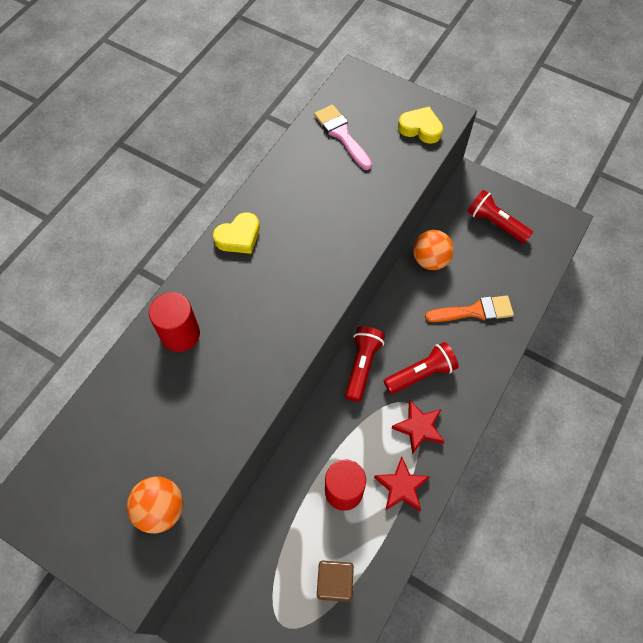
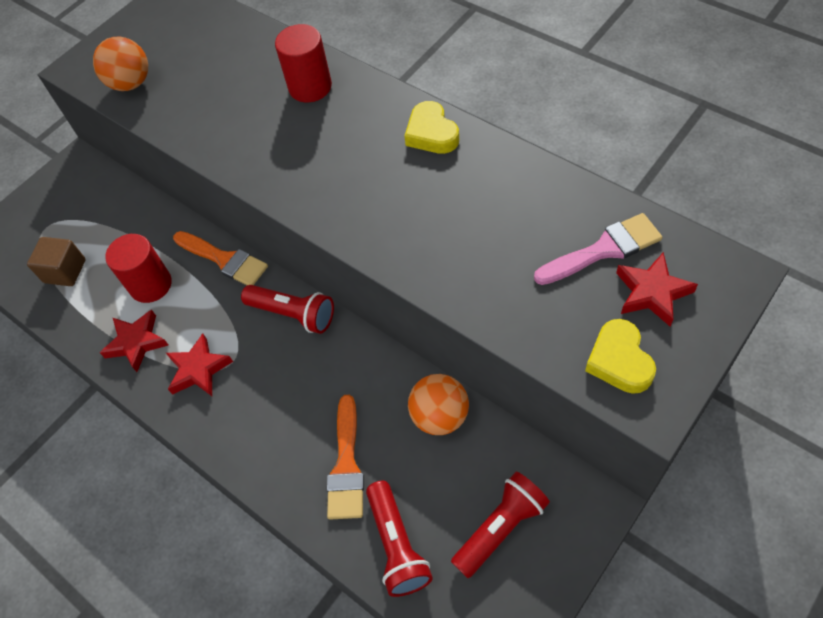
camera: 105 degrees right, 5 degrees down
red flashlight [384,342,459,394] -> red flashlight moved to [366,481,433,597]
yellow heart [398,107,443,144] -> yellow heart turned 135 degrees clockwise [585,319,656,394]
none -> orange brush [173,231,268,285]
none -> red star [616,252,698,327]

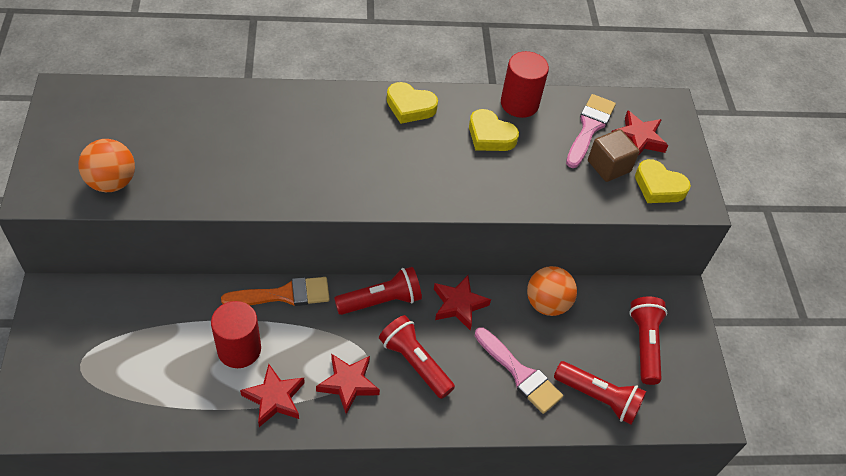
camera: 55 degrees left, 5 degrees down
brown cube [27,237,86,286] -> brown cube moved to [588,129,640,182]
red cylinder [275,24,332,102] -> red cylinder moved to [501,51,549,118]
orange brush [327,395,364,520] -> pink brush [475,328,563,414]
none -> red flashlight [379,315,455,399]
none -> red star [434,275,491,330]
none -> yellow heart [469,109,519,151]

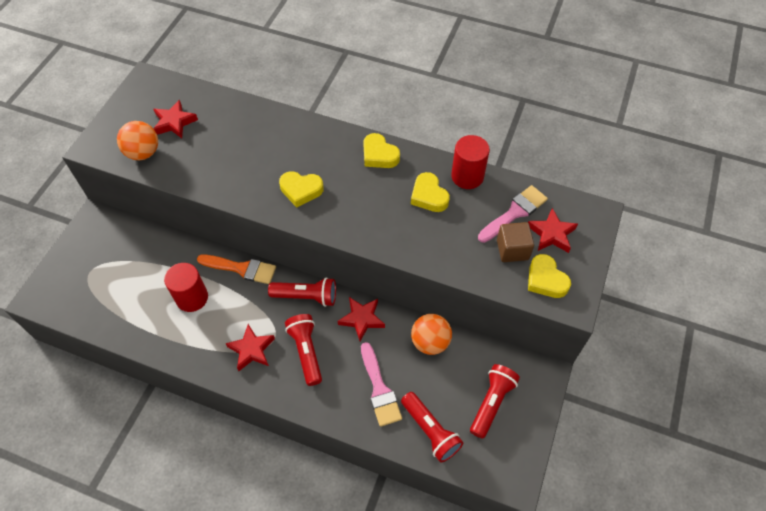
camera: 30 degrees right, 5 degrees up
red star [240,364,305,427] -> red star moved to [153,100,198,138]
none -> yellow heart [279,171,324,207]

